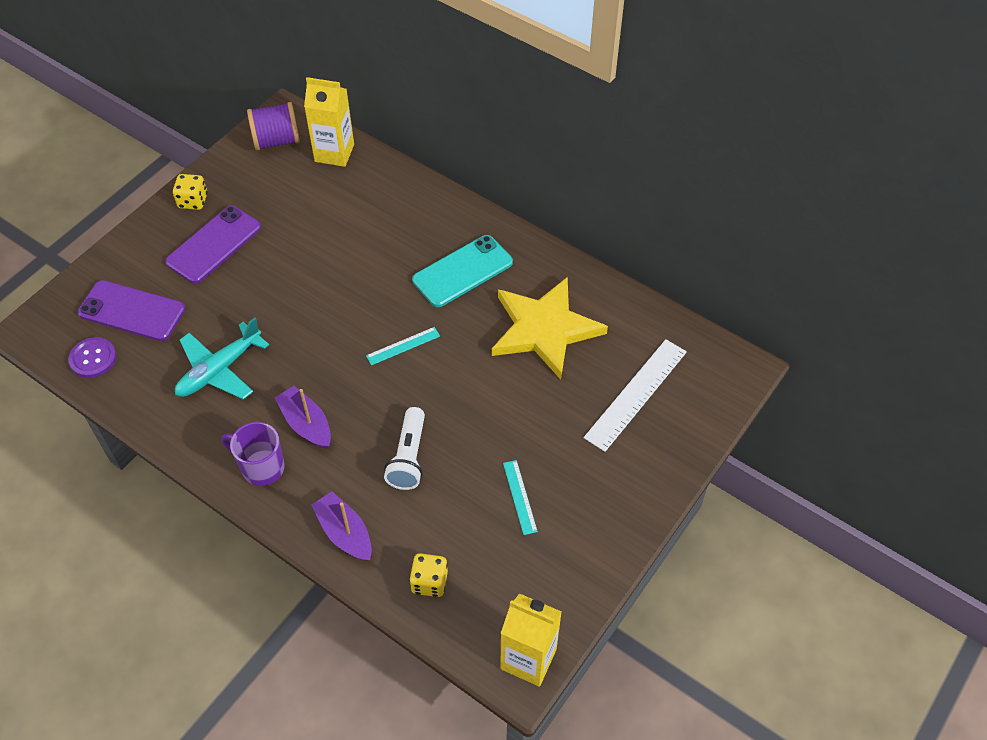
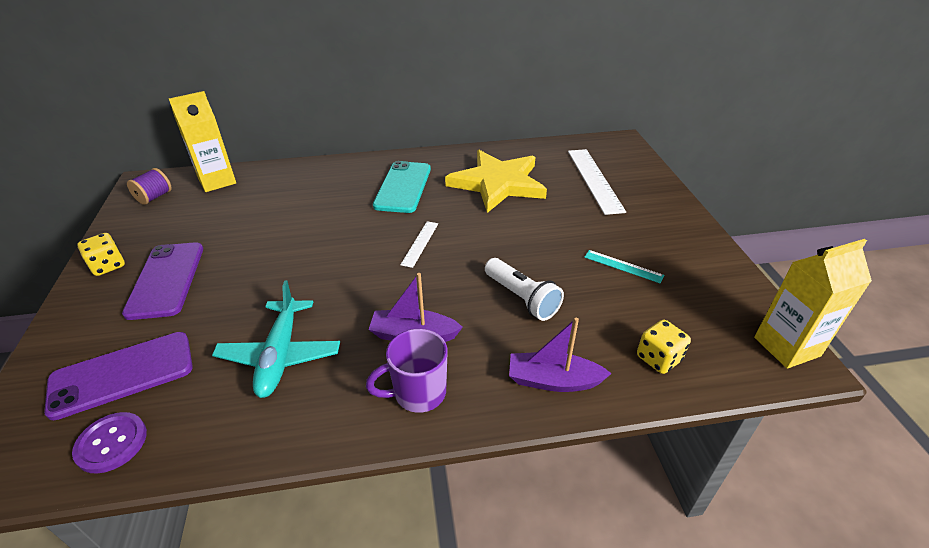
camera: 45 degrees left, 15 degrees down
purple spool [247,102,300,151] -> purple spool [127,168,172,205], size x0.66
turquoise ruler [366,327,440,366] -> white ruler [400,221,438,268]

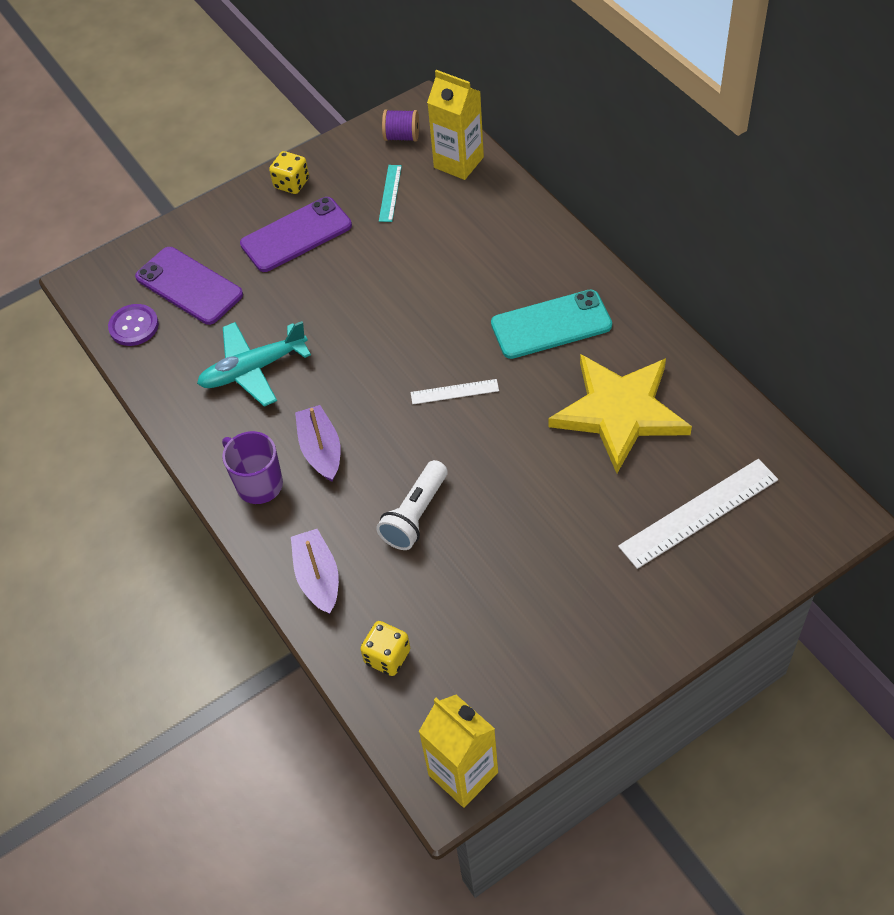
camera: 70 degrees right, 15 degrees up
turquoise ruler [584,250,665,284] -> turquoise ruler moved to [379,165,402,222]

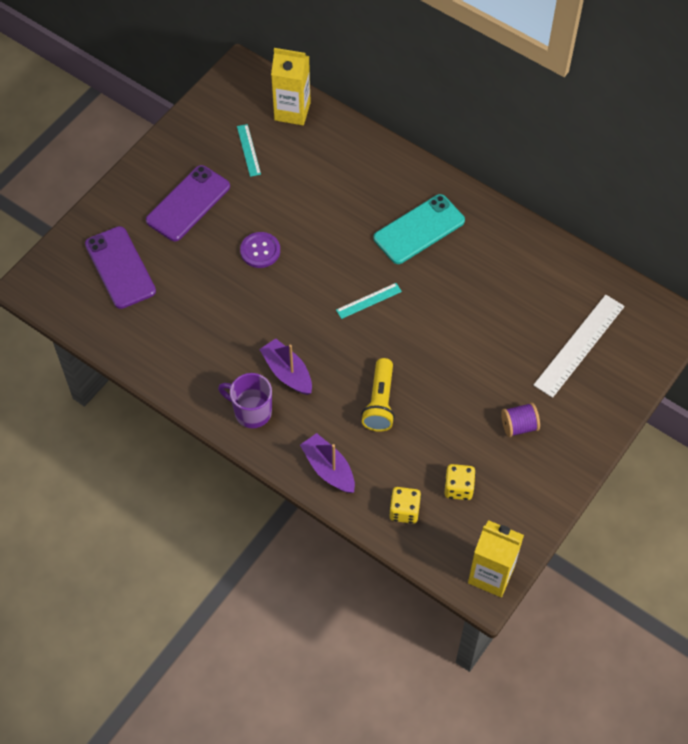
camera: 25 degrees left, 5 degrees up
purple button [108,304,159,346] -> purple button moved to [240,232,280,268]
purple phone [135,247,243,325] -> purple phone turned 45 degrees clockwise [85,226,156,309]
turquoise plane [197,321,311,406] -> none
yellow dice [269,151,309,194] -> yellow dice moved to [444,464,476,500]
white flashlight [376,460,448,550] -> yellow flashlight [361,358,395,432]
purple spool [382,109,419,141] -> purple spool moved to [501,403,540,437]
white ruler [411,379,499,404] -> turquoise ruler [336,283,402,319]
yellow star [548,354,692,473] -> none

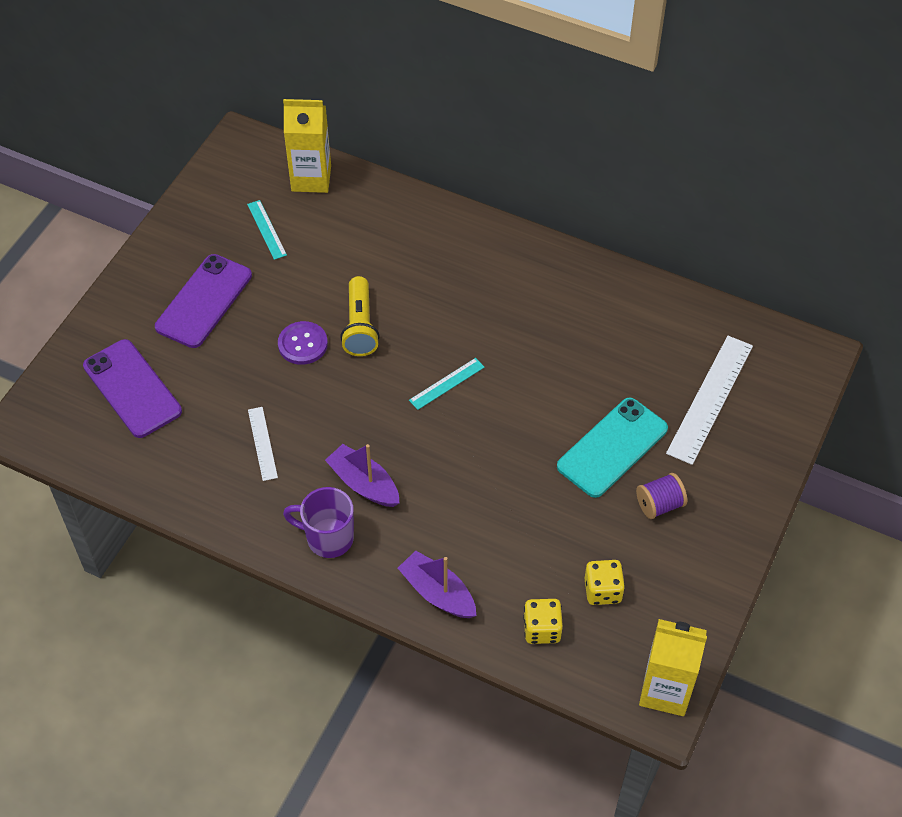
camera: 10 degrees left, 5 degrees down
yellow flashlight [361,358,395,432] -> yellow flashlight moved to [340,276,380,356]
turquoise phone [374,194,465,264] -> turquoise phone moved to [557,398,668,498]
none -> white ruler [248,407,278,481]

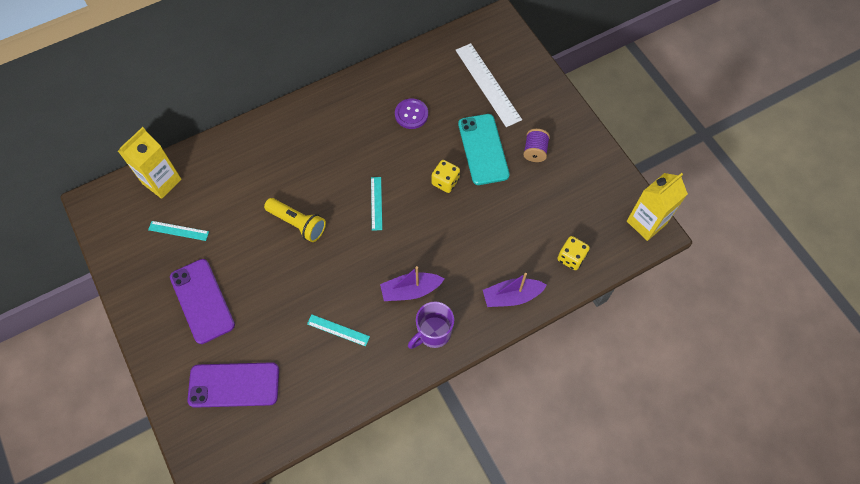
camera: 55 degrees left, 10 degrees up
white ruler [248,407,278,481] -> turquoise ruler [307,315,370,347]
purple button [278,321,328,365] -> purple button moved to [395,98,428,129]
yellow dice [584,560,625,605] -> yellow dice moved to [432,160,460,193]

